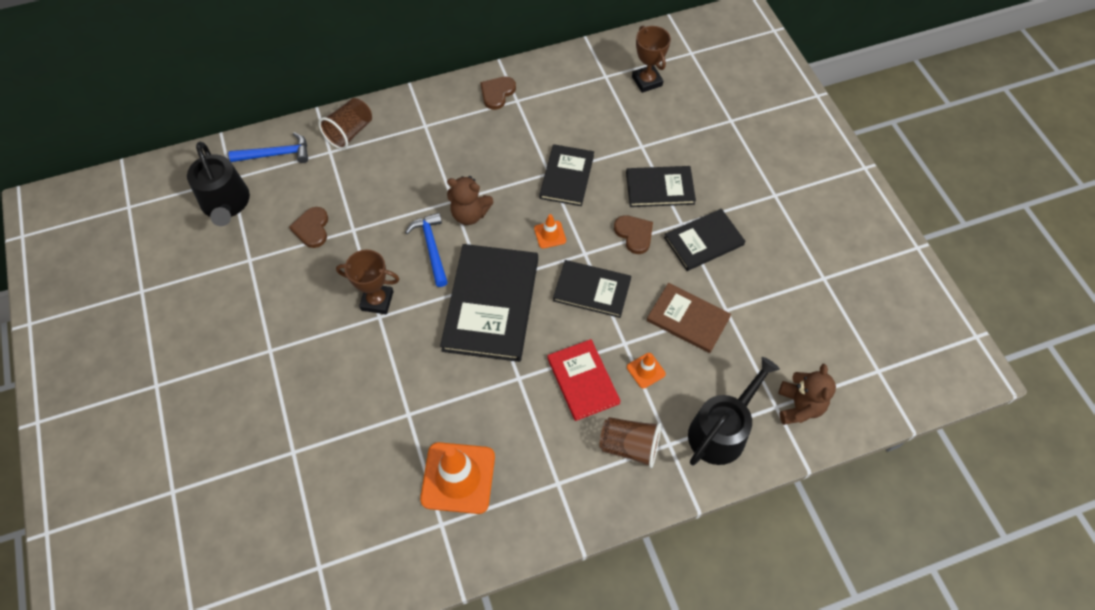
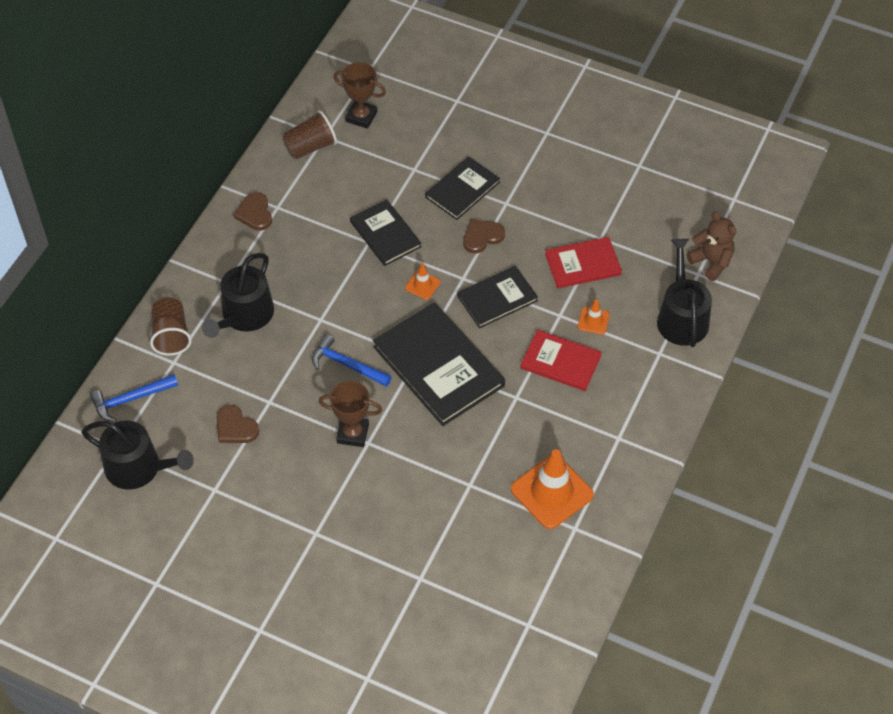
camera: 45 degrees left, 5 degrees down
blue hammer [229,132,308,163] -> blue hammer turned 150 degrees counterclockwise [90,374,178,422]
brown trophy [336,250,399,314] -> brown trophy turned 45 degrees clockwise [319,381,382,447]
brown teddy bear [447,176,493,225] -> none
brown cup [599,417,661,468] -> brown cup moved to [282,110,337,159]
brown heart [614,215,653,254] -> brown heart turned 45 degrees counterclockwise [463,219,505,253]
brown book [647,283,731,353] -> red book [545,237,622,288]
black book [664,209,745,271] -> none
none -> black watering can [202,253,274,338]

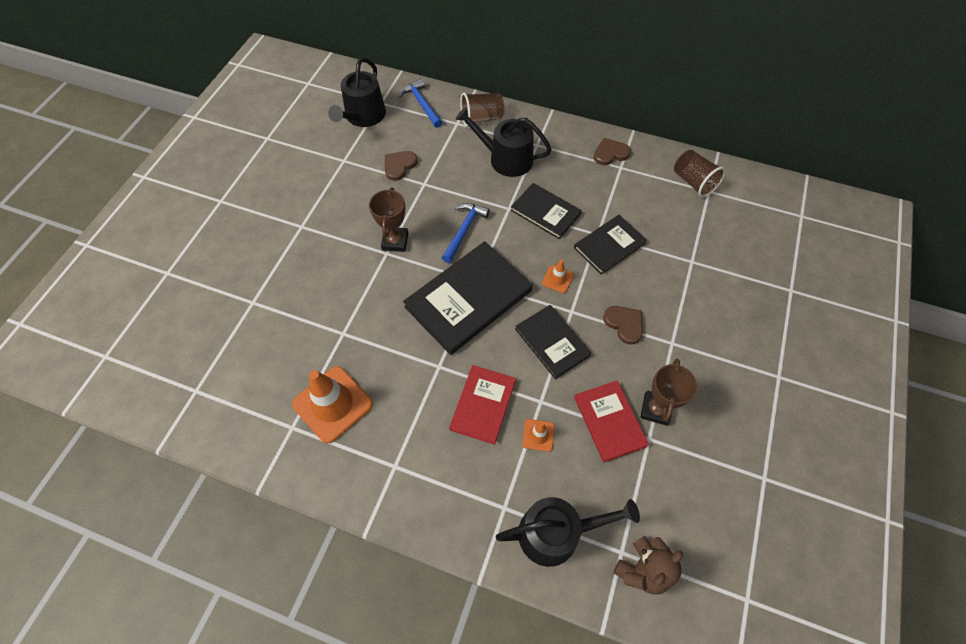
camera: 85 degrees right, 5 degrees up
brown trophy [333,62,386,129] -> brown trophy moved to [640,359,697,426]
black book [425,156,500,220] -> black book moved to [511,183,582,239]

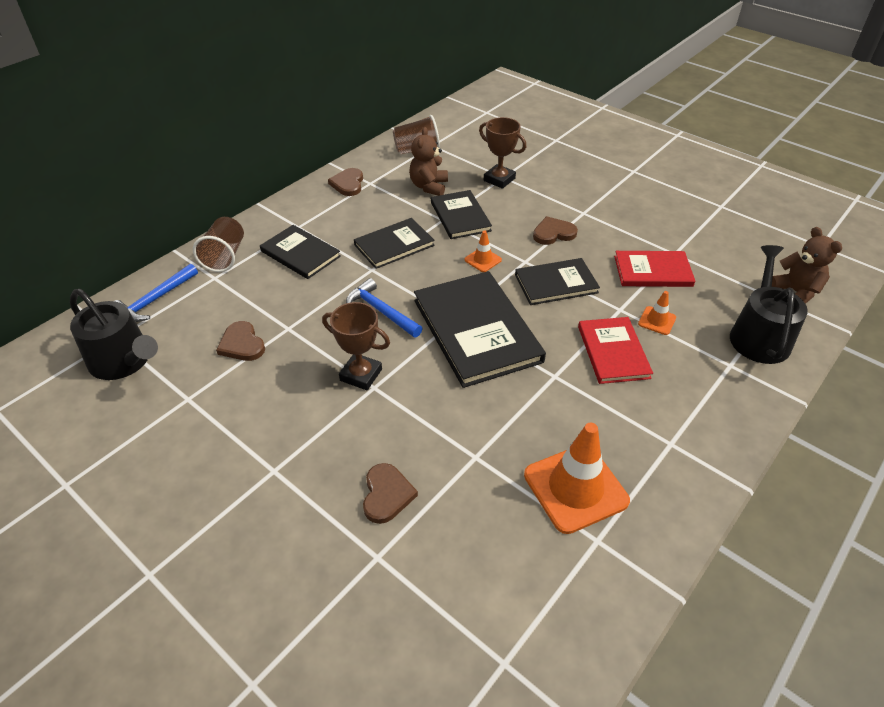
camera: 70 degrees left, 15 degrees down
blue hammer [399,79,442,128] -> blue hammer turned 45 degrees counterclockwise [115,264,198,322]
red book [449,365,516,445] -> red book turned 45 degrees clockwise [578,317,653,384]
black watering can [456,107,552,177] -> black book [260,225,341,279]
brown trophy [640,359,697,426] -> brown trophy moved to [479,117,526,189]
none -> brown heart [363,463,418,524]
none -> brown teddy bear [409,127,448,196]

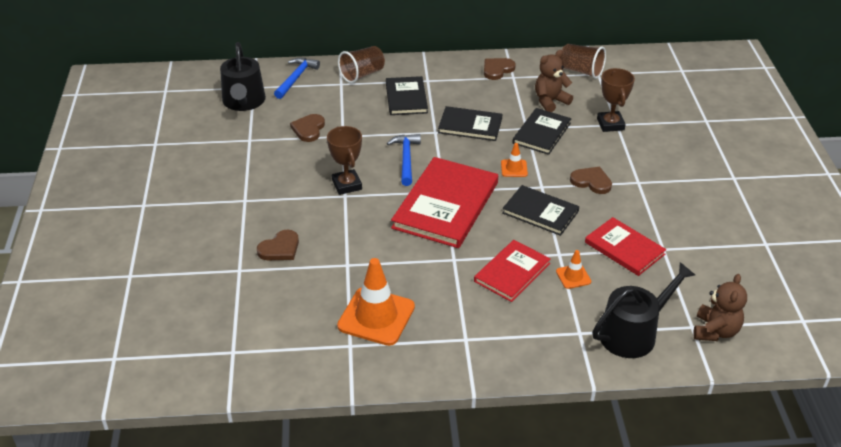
camera: 45 degrees right, 5 degrees down
blue hammer [115,264,198,322] -> blue hammer turned 120 degrees clockwise [274,58,320,99]
black book [414,271,546,388] -> red book [391,157,498,248]

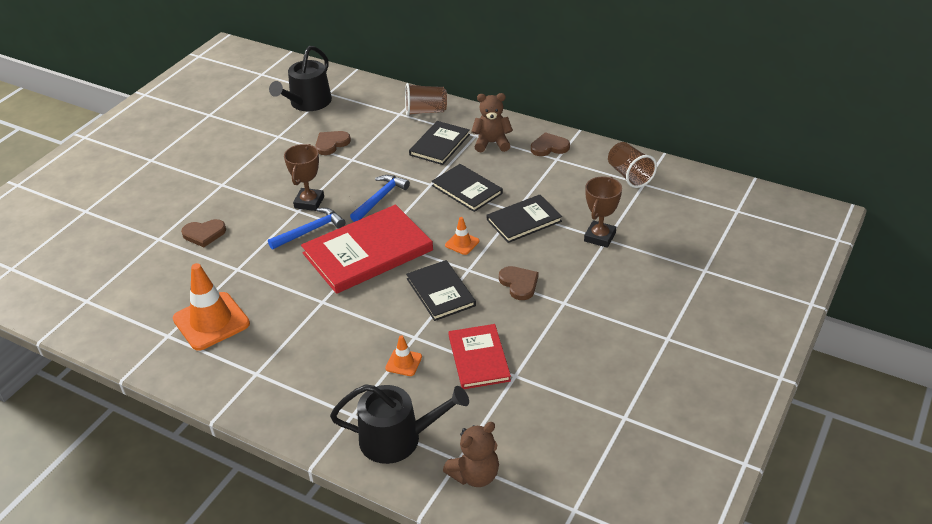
camera: 35 degrees right, 0 degrees up
blue hammer [274,58,320,99] -> blue hammer moved to [268,208,345,250]
red book [474,240,551,302] -> none
brown teddy bear [535,50,573,112] -> brown teddy bear moved to [471,93,513,152]

